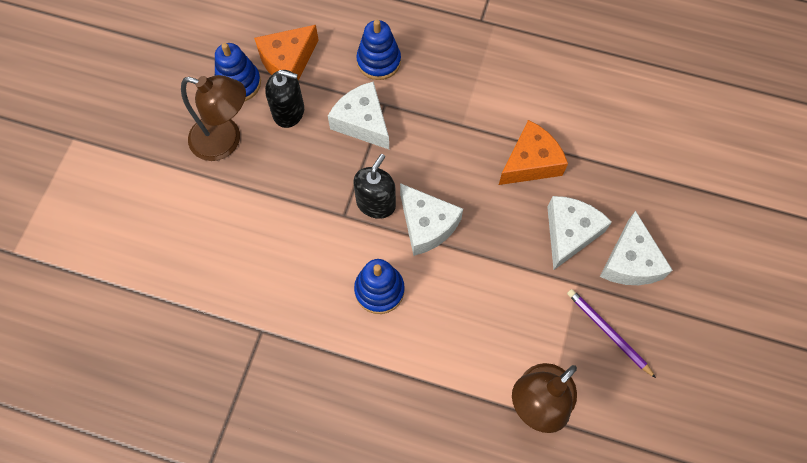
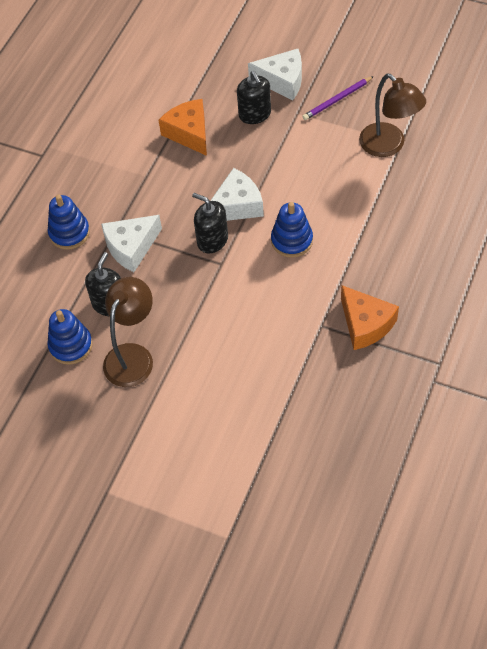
camera: 80 degrees left, 10 degrees down
orange cheese [254,25,318,81] -> orange cheese moved to [341,285,399,350]
white cheese [547,196,612,270] -> black soap dispenser [237,71,271,124]

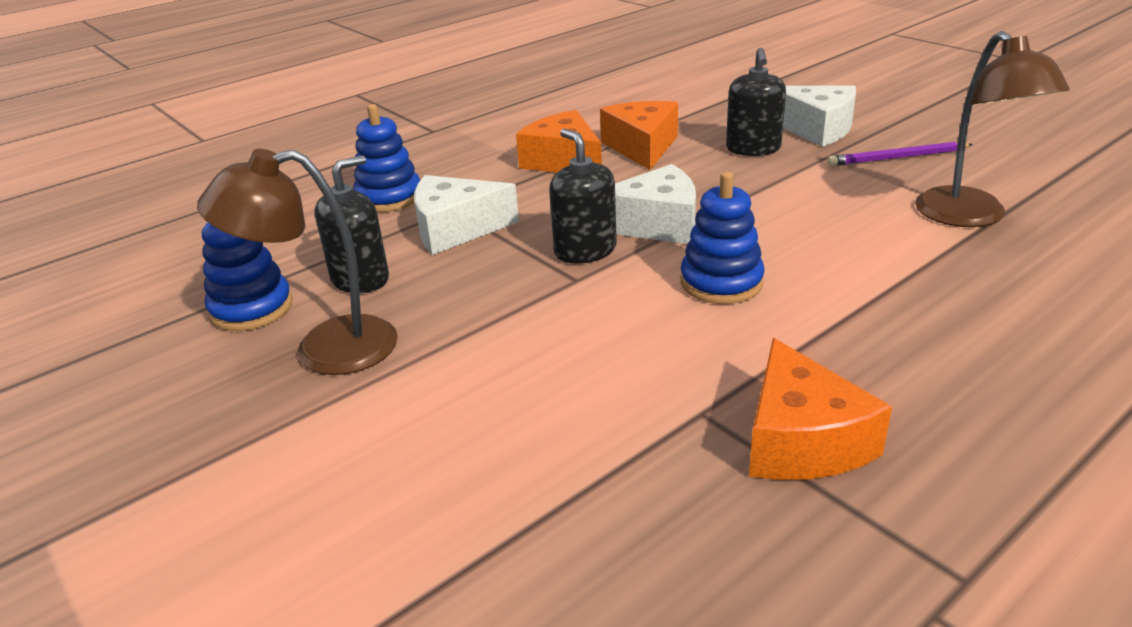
camera: 25 degrees right, 25 degrees down
brown lamp [103,277,153,387] -> brown lamp turned 150 degrees counterclockwise [197,149,398,375]
none -> orange cheese [516,110,602,173]

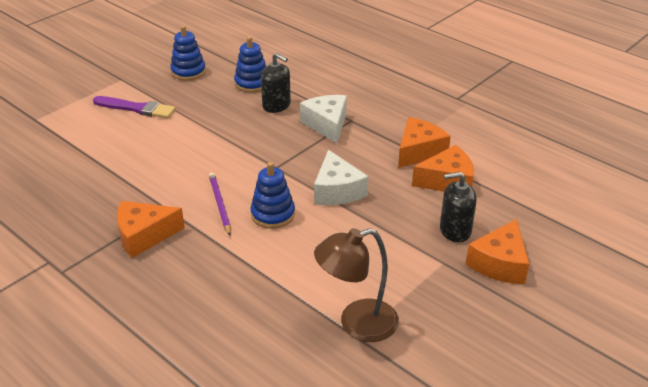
camera: 80 degrees right, 5 degrees up
brown lamp [197,149,398,375] -> none
blue stacking toy [353,104,420,212] -> blue stacking toy moved to [170,25,206,81]
black soap dispenser [549,129,617,264] -> none
white cheese [783,85,856,147] -> orange cheese [466,219,529,284]
purple pencil [828,142,973,166] -> purple pencil moved to [209,172,231,236]
none -> purple brush [93,96,176,119]

